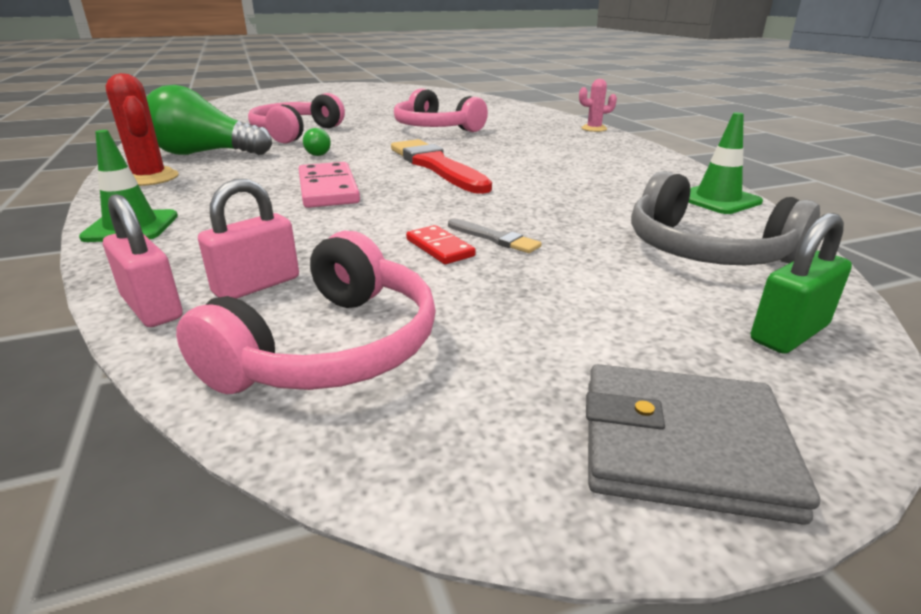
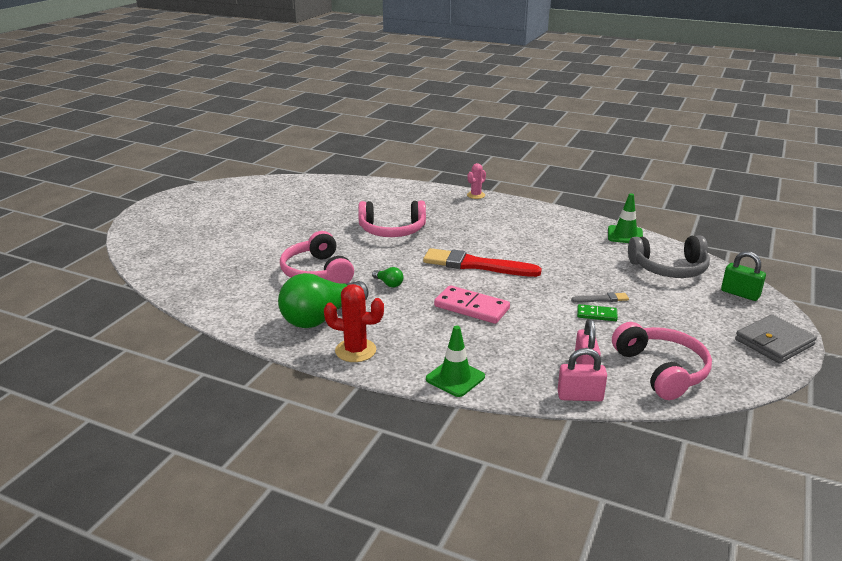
camera: 45 degrees left, 0 degrees up
red domino [406,225,476,264] -> green domino [577,304,618,321]
green padlock [751,213,852,354] -> green padlock turned 60 degrees counterclockwise [721,251,766,301]

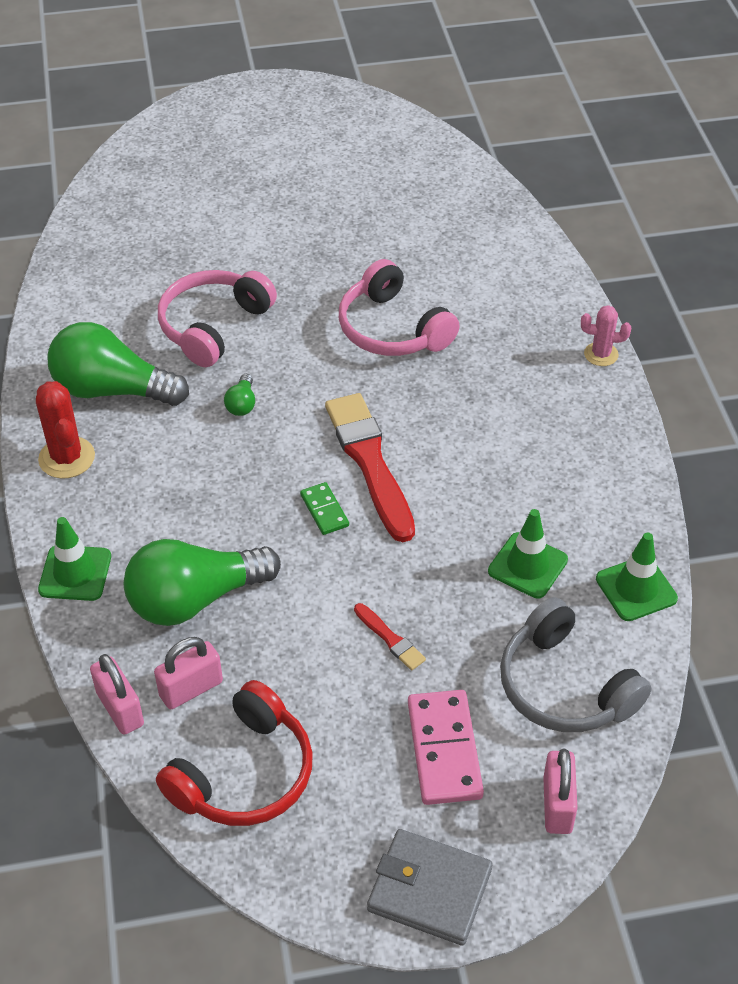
camera: 55 degrees right, 20 degrees up
pink domino [434,285,510,324] -> pink domino moved to [408,690,484,805]
grey brush [571,292,629,303] -> red brush [354,603,426,670]
green domino [577,304,618,321] -> green domino moved to [300,482,349,535]
pink headphones [612,322,712,400] -> red headphones [156,680,313,826]
green padlock [721,251,766,301] -> pink padlock [543,749,577,834]
none -> green light bulb [124,539,281,626]
none -> green traffic cone [488,509,568,598]

